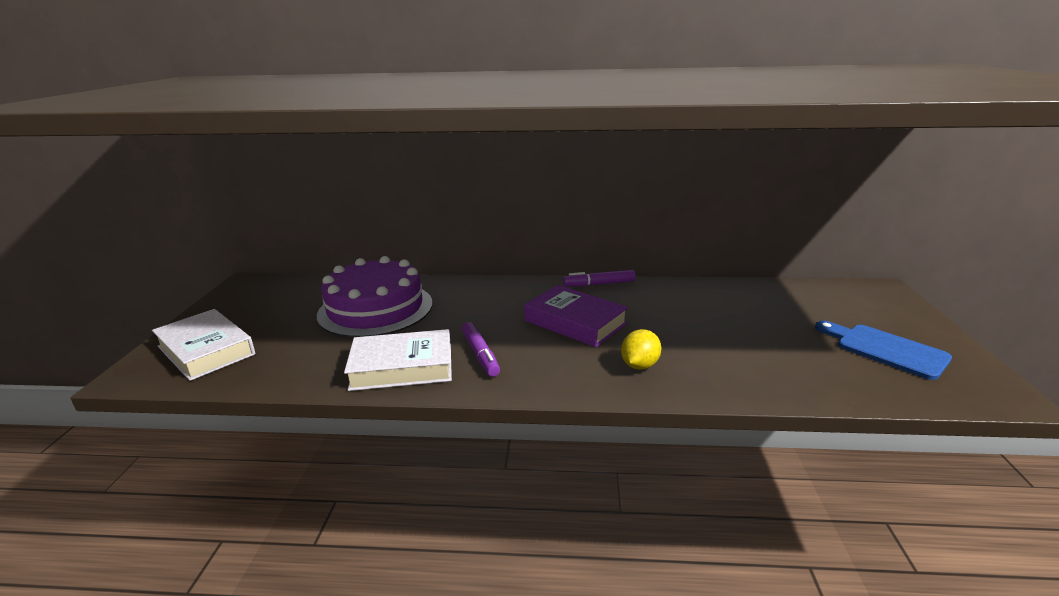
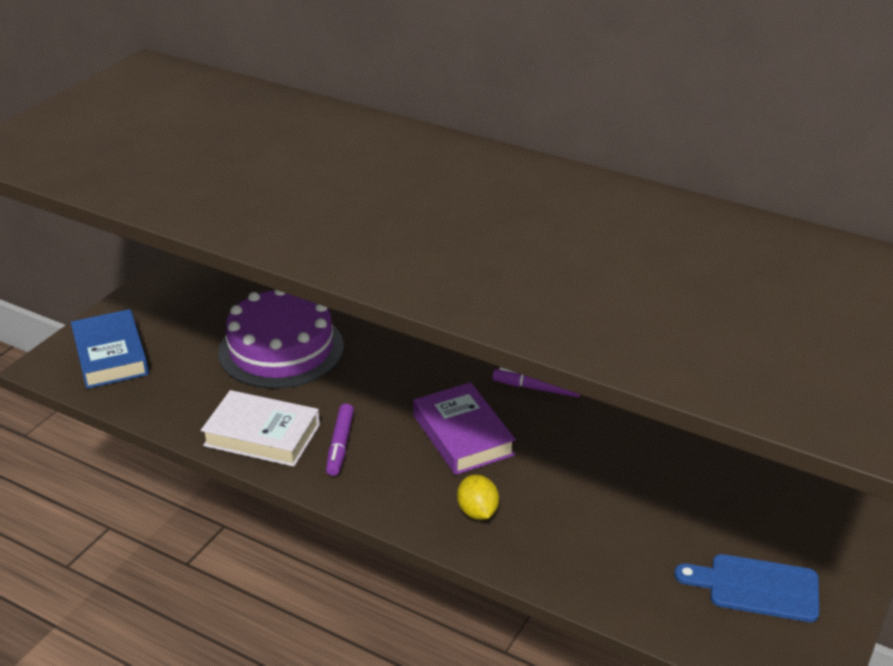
camera: 25 degrees right, 10 degrees up
white book [152,309,255,381] -> blue book [71,309,149,389]
yellow lemon [621,329,661,370] -> yellow lemon turned 75 degrees counterclockwise [457,474,499,520]
blue cutting board [815,321,952,380] -> blue cutting board turned 60 degrees counterclockwise [674,554,819,622]

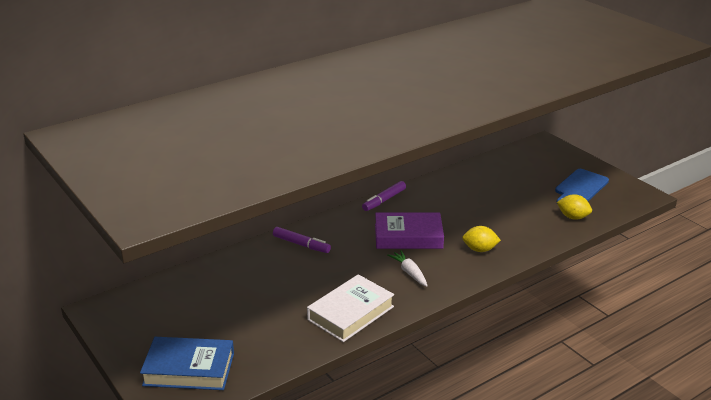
camera: 65 degrees left, 5 degrees down
purple cake [218,290,344,389] -> none
purple marker [326,404,354,476] -> purple marker moved to [273,227,331,253]
none -> white carrot [387,250,428,287]
none -> yellow lemon [557,194,592,219]

